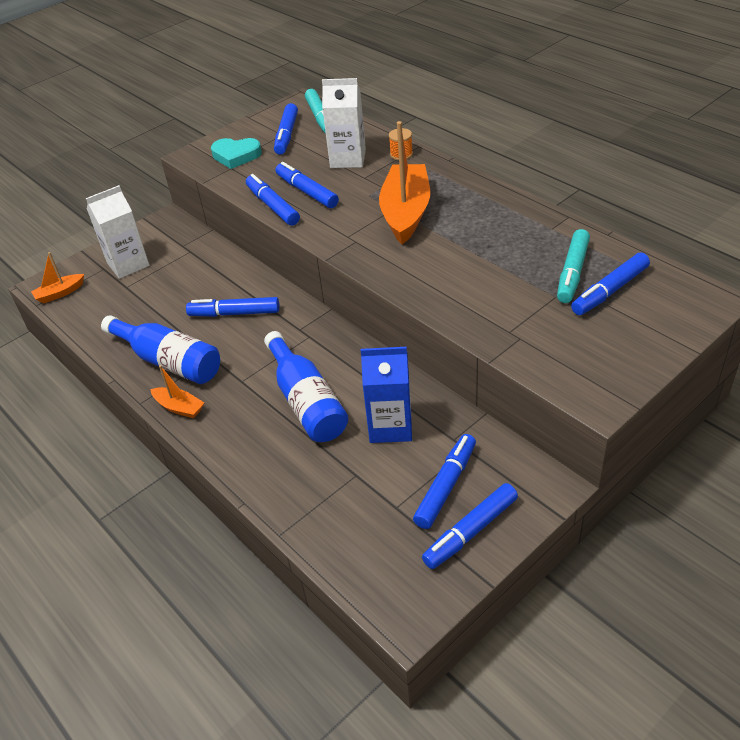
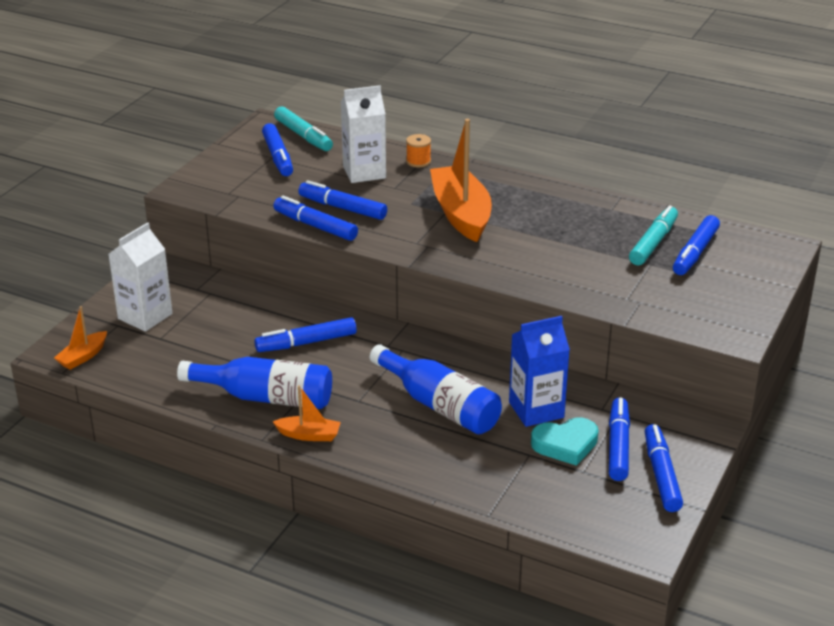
camera: 25 degrees left, 10 degrees down
turquoise heart [211,138,262,169] -> turquoise heart moved to [531,417,599,466]
blue marker [422,483,518,569] -> blue marker turned 150 degrees clockwise [645,424,683,512]
turquoise marker [557,229,590,303] -> turquoise marker turned 150 degrees counterclockwise [629,205,678,265]

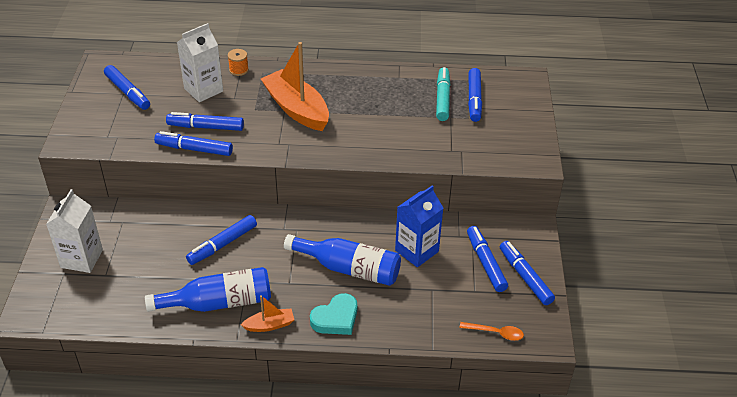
camera: 25 degrees left, 10 degrees up
orange boat [54,306,107,370] -> none
turquoise marker [274,106,333,151] -> none
turquoise heart [531,417,599,466] -> turquoise heart moved to [310,293,357,335]
none -> orange spoon [459,322,524,341]

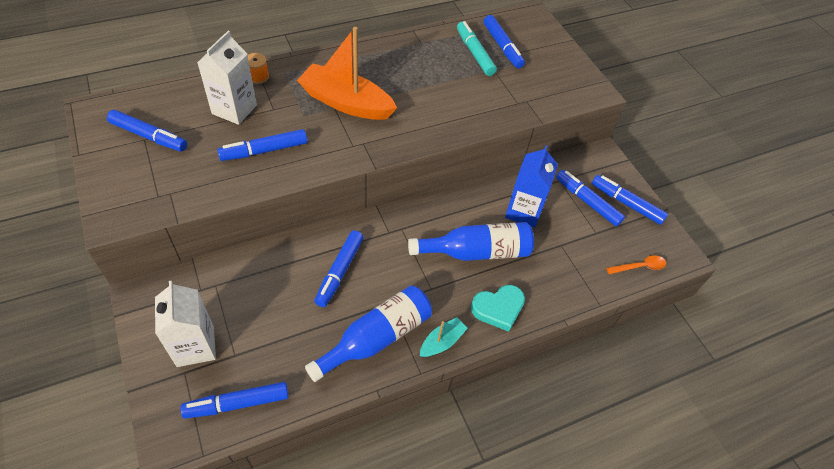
camera: 30 degrees left, 10 degrees up
blue marker [154,131,233,156] -> blue marker moved to [181,382,288,419]
orange boat [241,295,294,332] -> turquoise boat [420,317,468,357]
turquoise heart [310,293,357,335] -> turquoise heart turned 45 degrees clockwise [471,285,525,332]

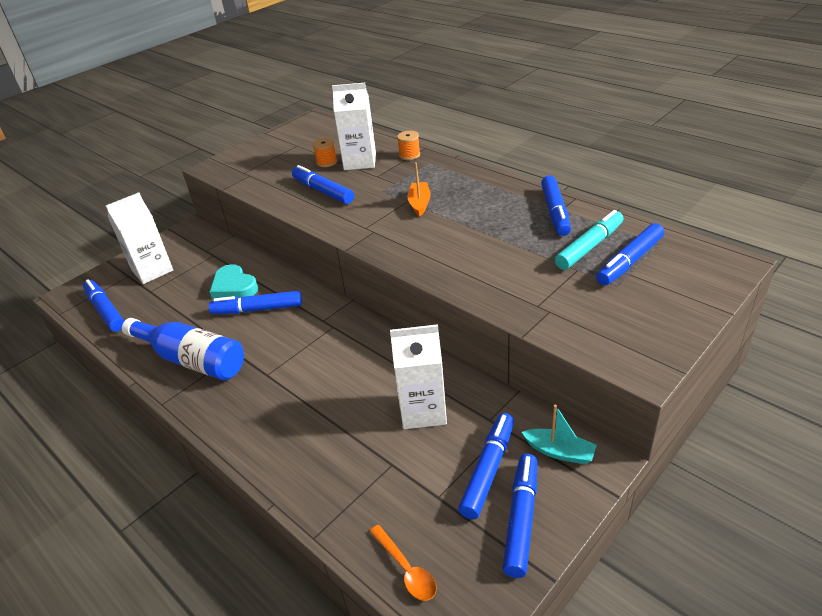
camera: 75 degrees right, 15 degrees down
blue marker [107,110,187,152] -> blue marker moved to [541,176,571,236]
orange boat [297,27,397,120] -> orange boat [407,162,431,217], size x0.48
blue bottle [408,222,534,261] -> none
turquoise boat [420,317,468,357] -> turquoise boat moved to [522,405,597,464]
turquoise heart [471,285,525,332] -> turquoise heart moved to [210,264,258,300]
blue carton [505,145,558,228] -> white carton [390,324,447,429]
none -> orange spool [313,138,337,167]

